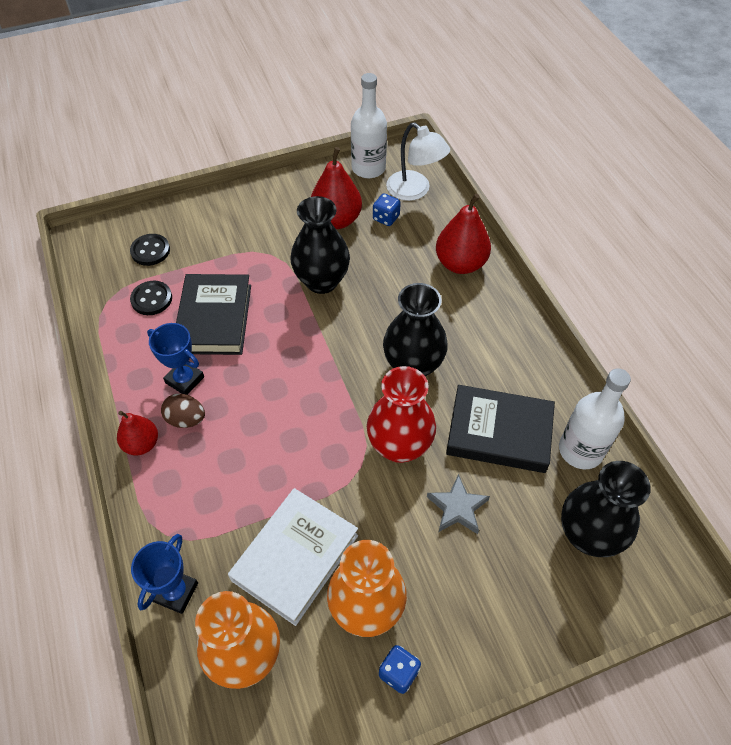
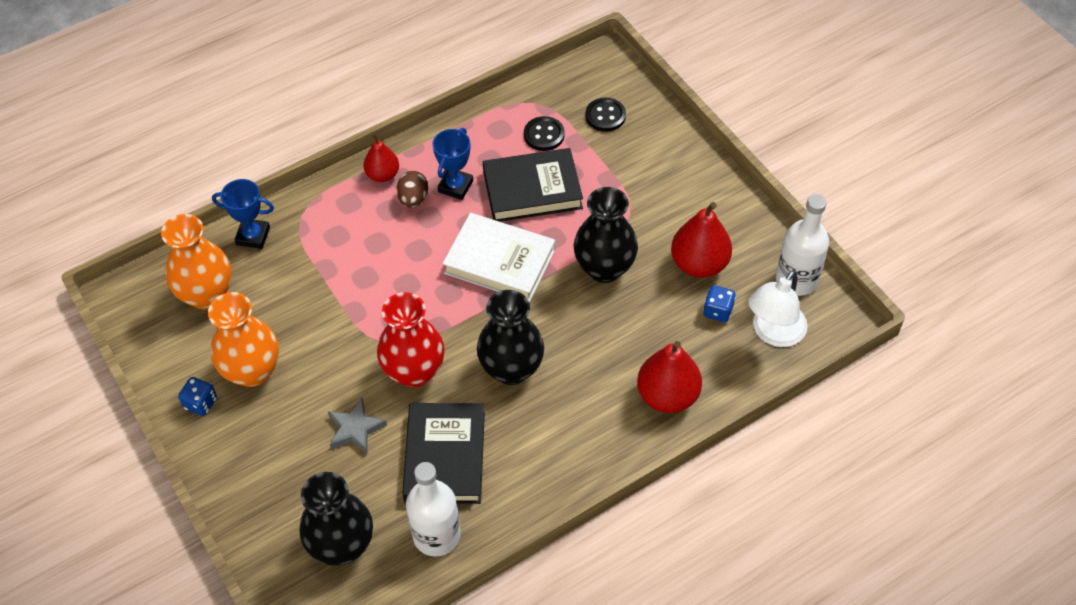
camera: 80 degrees right, 0 degrees up
white book [228,488,358,626] -> white book moved to [443,213,555,302]

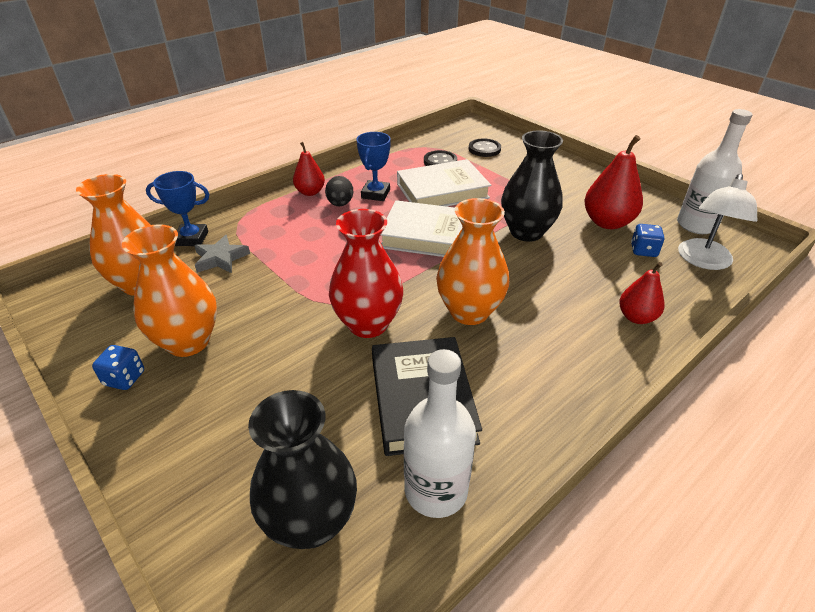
camera: 10 degrees left, 15 degrees down
grey star [328,398,387,454] -> grey star moved to [194,235,250,273]
brown egg [397,171,428,208] -> black egg [325,176,353,206]
black vase [477,290,544,385] -> orange vase [436,198,509,325]
black book [483,148,583,222] -> white book [397,159,491,207]
red pear [637,341,702,413] -> red pear [619,262,665,324], size x0.62

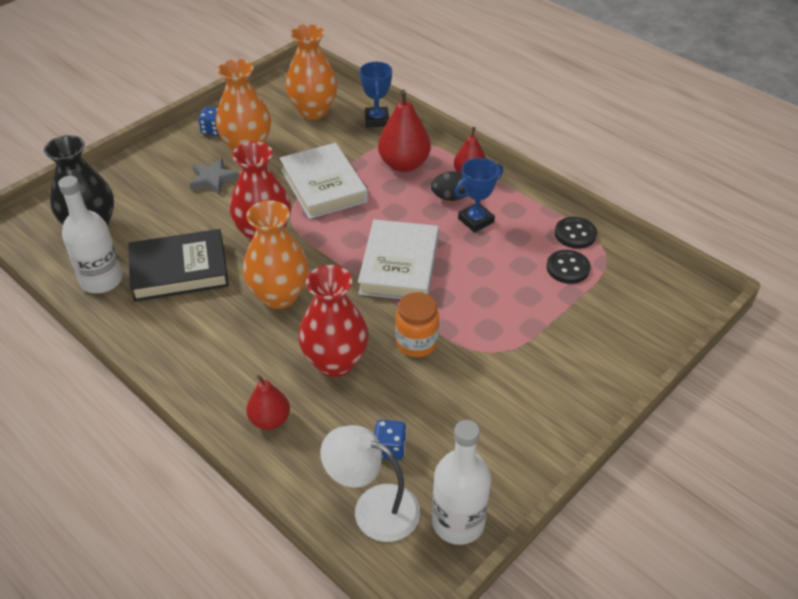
camera: 85 degrees right, 5 degrees up
grey star [194,235,250,273] -> grey star moved to [189,158,239,195]
blue trophy [356,132,391,201] -> blue trophy turned 45 degrees counterclockwise [455,158,503,232]
white book [397,159,491,207] -> white book moved to [280,143,368,219]
black button [469,138,501,157] -> black button moved to [555,217,597,249]
black vase [501,131,563,242] -> orange jar [395,292,439,357]
red pear [584,135,643,229] -> red pear moved to [378,89,431,172]
none -> red vase [298,265,369,377]

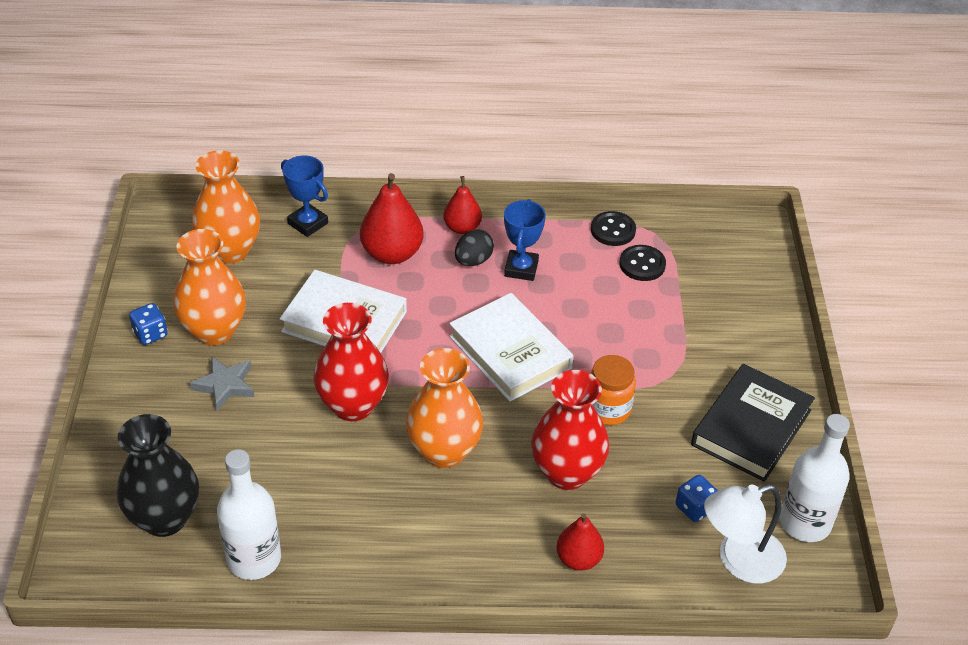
camera: 45 degrees left, 0 degrees up
black book [128,229,229,302] -> black book moved to [691,364,815,482]

